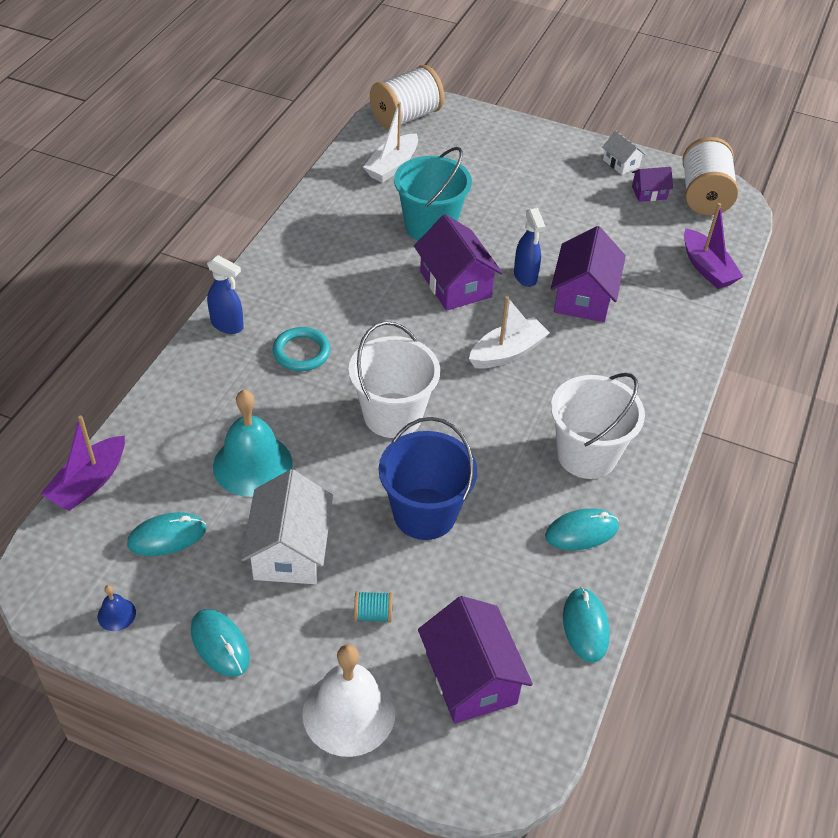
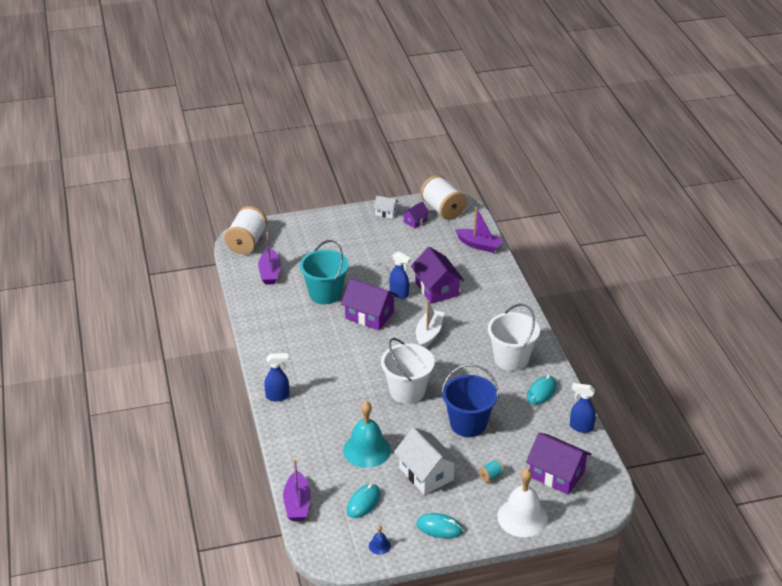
camera: 35 degrees left, 10 degrees down
turquoise ring [272,327,331,371] -> none
white boat [363,102,418,183] -> purple boat [258,232,281,285]
turquoise mouse [563,587,610,663] -> blue spray bottle [570,383,596,433]

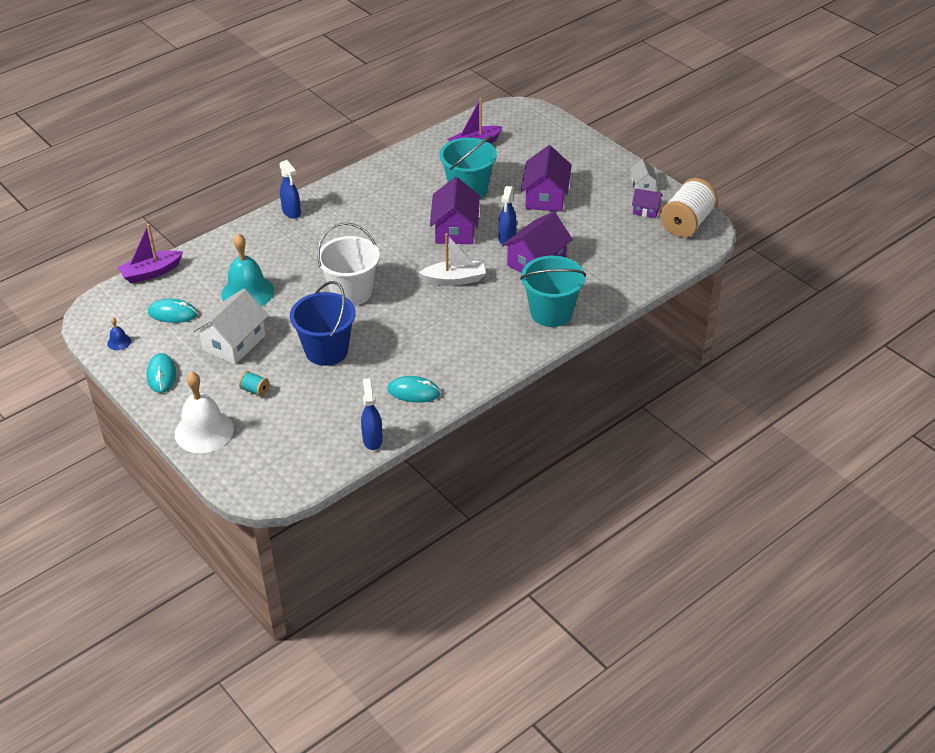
camera: 65 degrees right, 5 degrees up
white spool [224,206,267,254] -> none
purple boat [455,207,503,253] -> none
white bucket [488,304,540,371] -> none
purple house [526,433,591,494] -> purple house moved to [521,145,572,212]
none -> turquoise bucket [520,256,586,327]

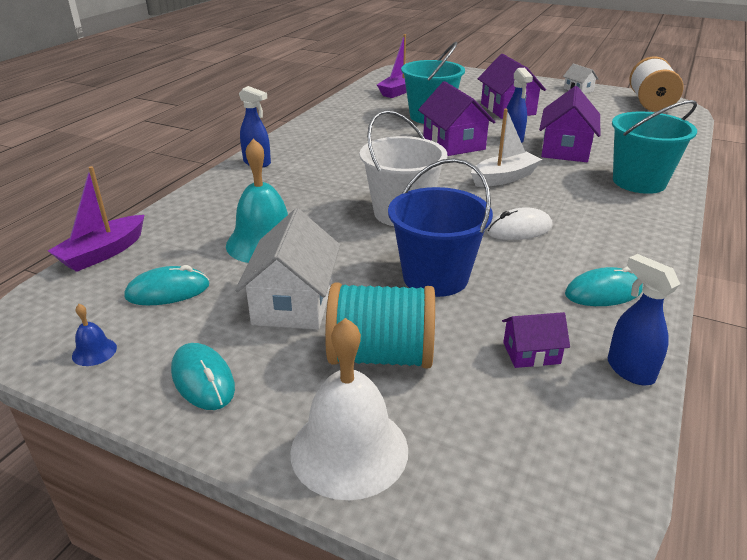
camera: 25 degrees left, 10 degrees down
turquoise spool [239,371,269,397] -> turquoise spool [325,283,435,368], size x2.36
purple house [632,189,663,218] -> purple house moved to [502,312,570,368]
none -> white mouse [487,207,553,240]

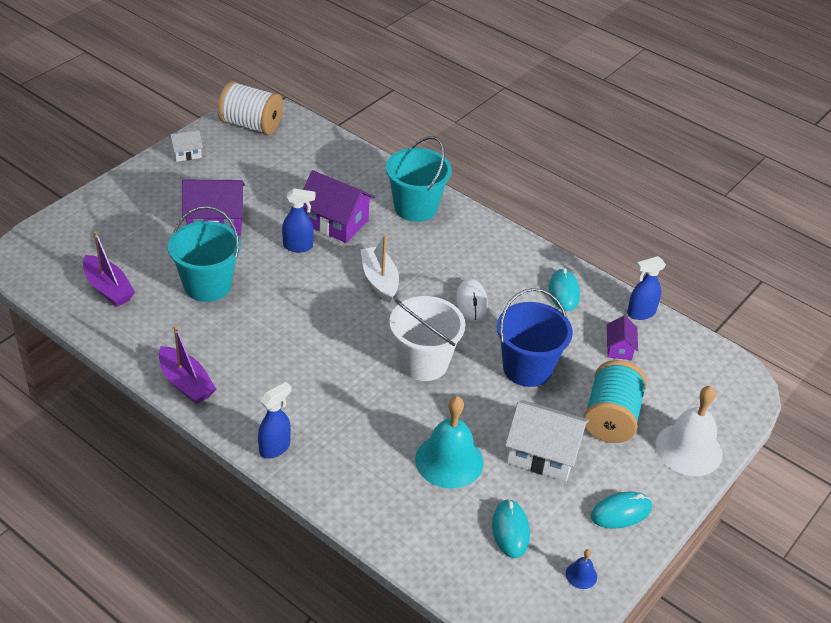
camera: 80 degrees left, 10 degrees up
purple boat [48,166,144,272] -> purple boat moved to [159,325,216,404]
purple house [418,81,495,156] -> none

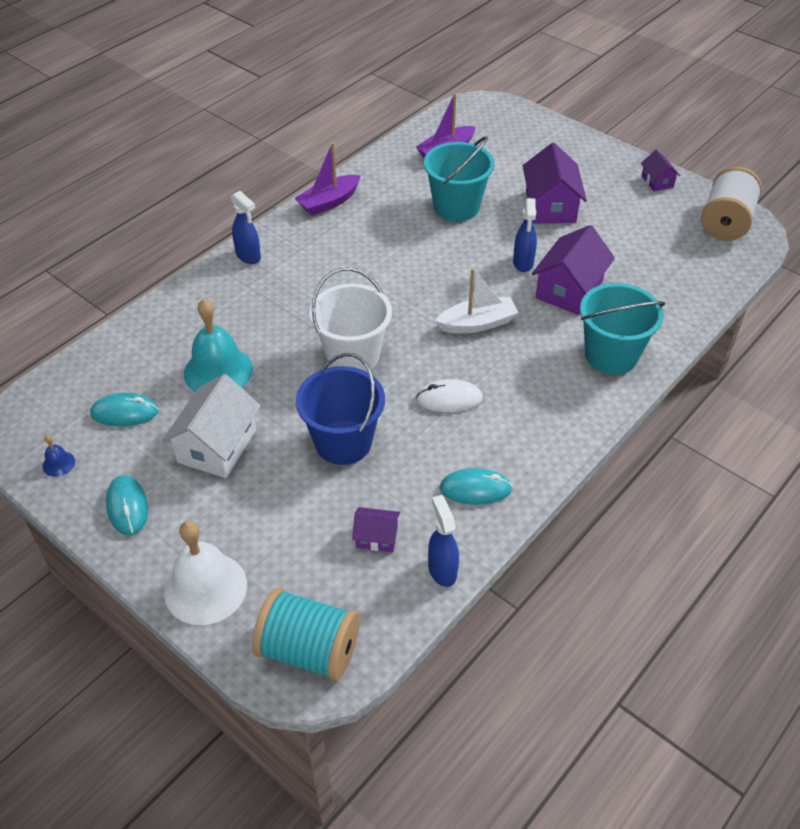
camera: 95 degrees right, 5 degrees up
white house [169,130,203,162] -> purple house [641,150,680,191]
turquoise spool [584,360,647,443] -> turquoise spool moved to [252,588,360,681]

